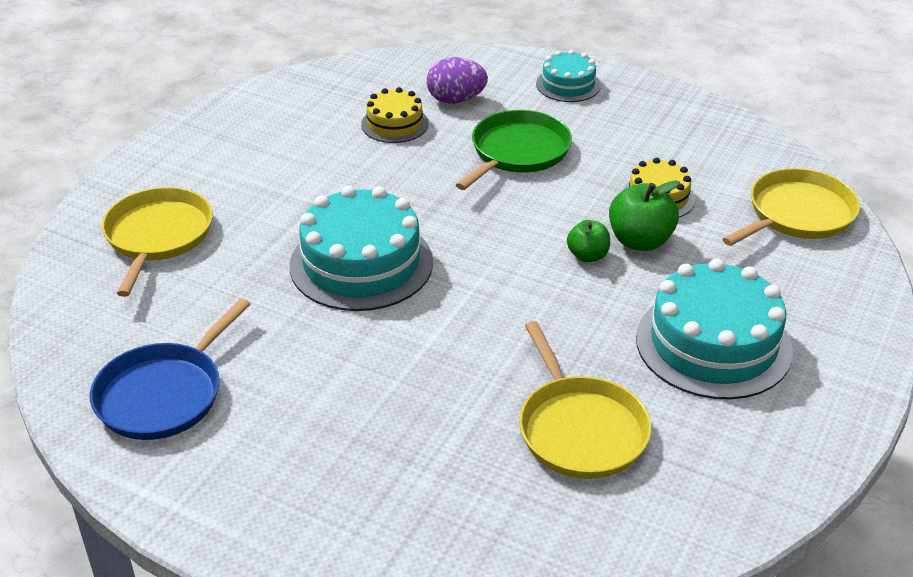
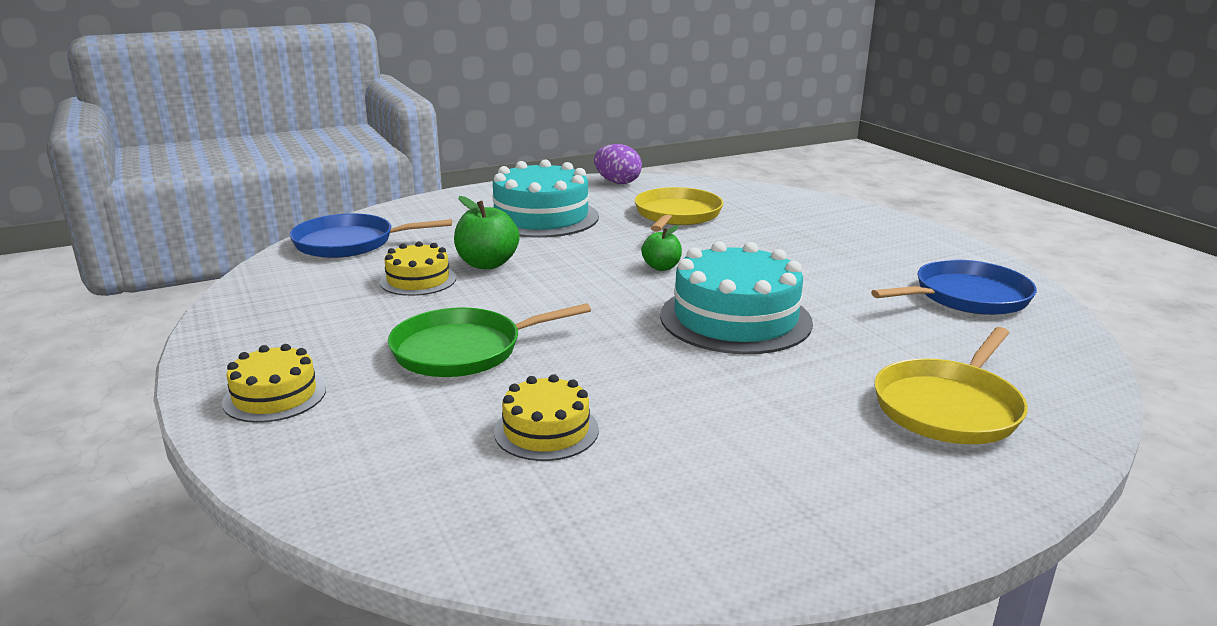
camera: 145 degrees left, 15 degrees down
purple egg [427,57,488,104] -> purple egg moved to [594,144,642,184]
turquoise cake [536,50,601,102] -> yellow cake [222,344,326,423]
green apple [567,220,610,262] -> green apple moved to [641,225,682,271]
yellow pan [722,168,860,246] -> blue pan [290,213,452,258]

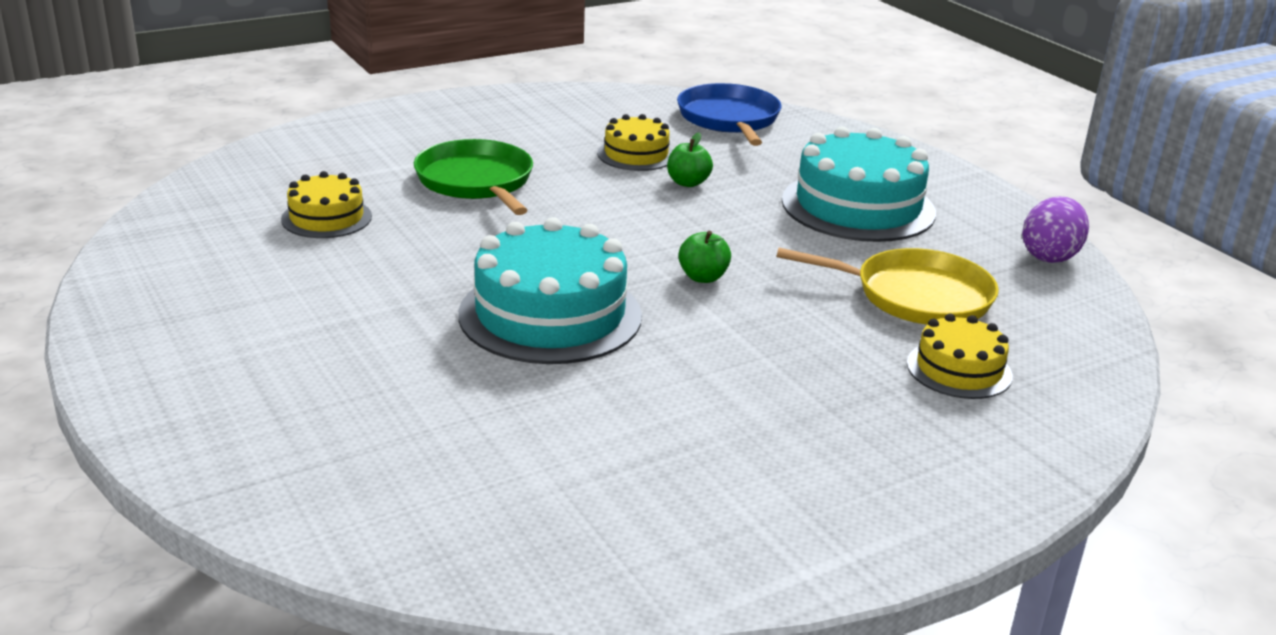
camera: 85 degrees right, 5 degrees up
yellow cake [222,344,326,423] -> yellow cake moved to [907,313,1013,399]
green apple [454,196,519,269] -> green apple [667,132,713,187], size x0.62
blue pan [871,259,1037,315] -> none
yellow pan [874,327,1028,444] -> none

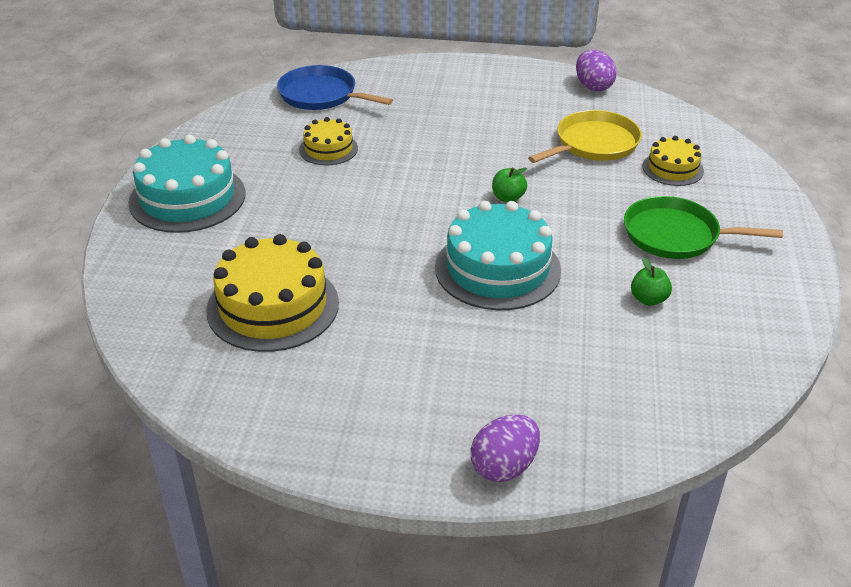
camera: 50 degrees left, 10 degrees up
yellow cake [281,171,372,238] -> yellow cake [206,234,339,352], size x1.83
green pan [414,139,533,215] -> green pan moved to [624,196,783,259]
green apple [667,132,713,187] -> green apple moved to [631,257,672,306]
turquoise cake [782,126,936,242] -> turquoise cake moved to [128,135,246,233]
none -> purple egg [471,415,540,482]

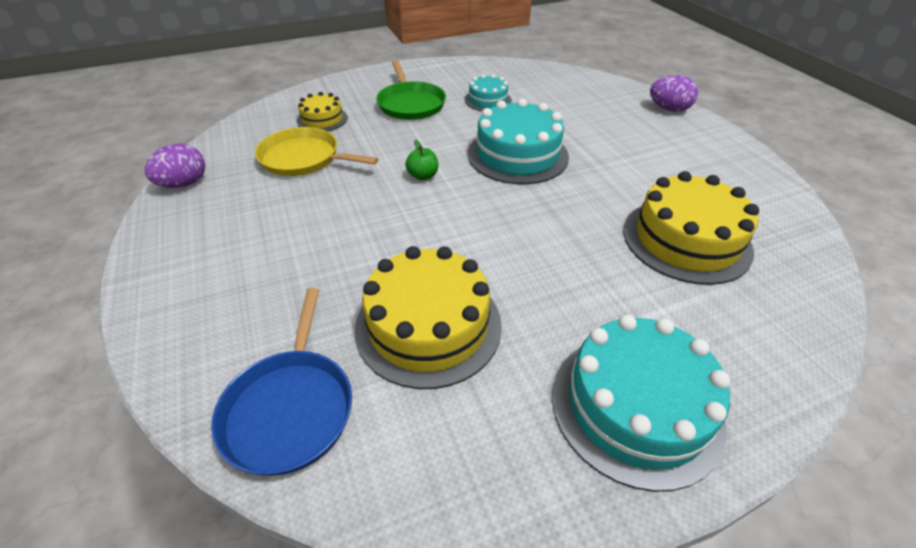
camera: 120 degrees left, 5 degrees up
yellow cake [299,117,358,165] -> yellow cake [355,246,502,389], size x1.83
green apple [631,257,672,306] -> turquoise cake [465,74,512,111]

